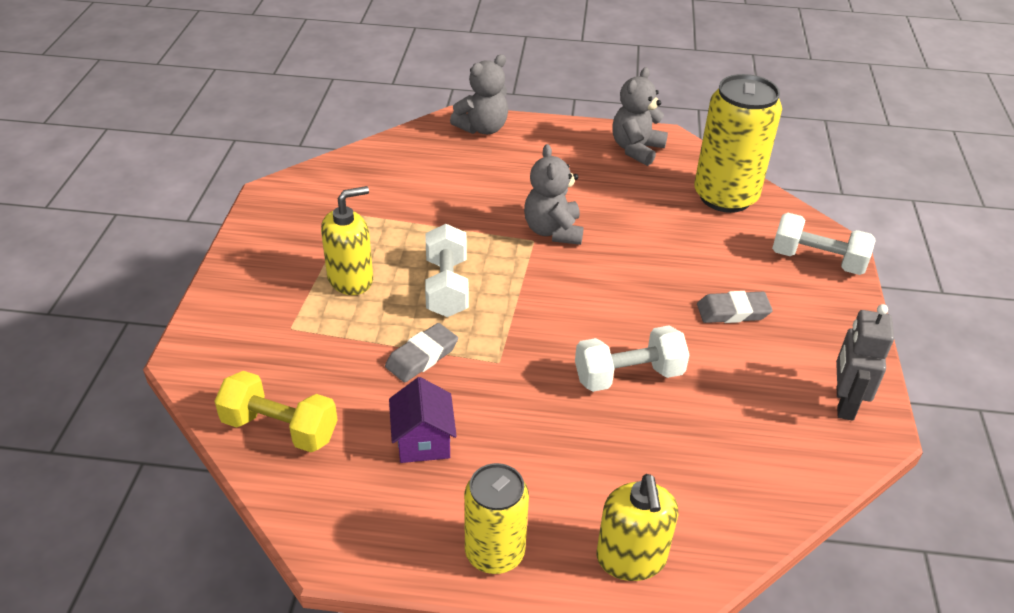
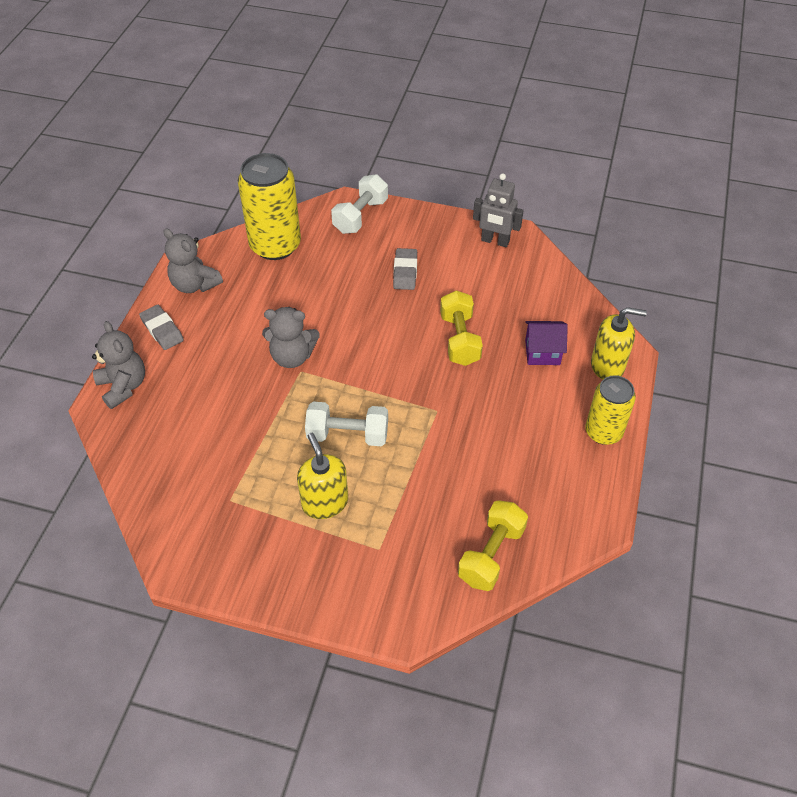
camera: 80 degrees left, 10 degrees up
grey eraser [385,323,458,383] -> grey eraser moved to [139,305,184,350]
purple house [389,377,457,463] -> purple house moved to [525,321,568,365]
white dumbbell [575,326,689,392] -> yellow dumbbell [440,290,483,366]

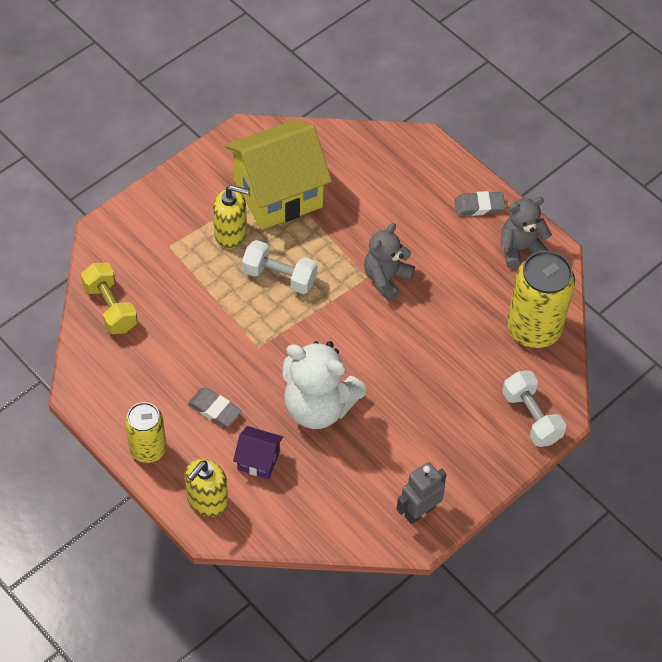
camera: 120 degrees right, 5 degrees up
grey teddy bear [92,321,145,409] -> none
white dumbbell [305,401,388,446] -> white dumbbell turned 75 degrees clockwise [242,240,317,294]
grey eraser [393,248,417,290] -> grey eraser moved to [188,387,242,427]
yellow dumbbell [440,290,483,366] -> white teddy bear [282,341,366,429]
purple house [525,321,568,365] -> purple house turned 75 degrees clockwise [233,426,283,479]
none -> yellow house [225,120,332,230]

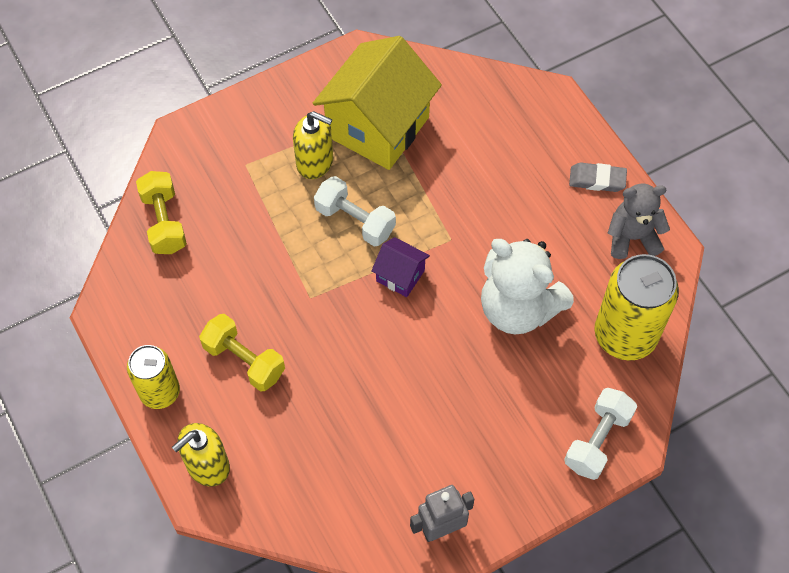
camera: 15 degrees right, 5 degrees up
grey eraser [188,387,242,427] -> yellow dumbbell [199,314,285,392]
yellow house [225,120,332,230] -> yellow house turned 45 degrees counterclockwise [313,36,442,170]
purple house [233,426,283,479] -> purple house moved to [371,237,430,297]
white teddy bear [282,341,366,429] -> white teddy bear moved to [481,239,574,334]
grey teddy bear [364,223,415,301] -> none
white dumbbell [502,371,566,447] -> white dumbbell turned 45 degrees clockwise [564,388,637,480]

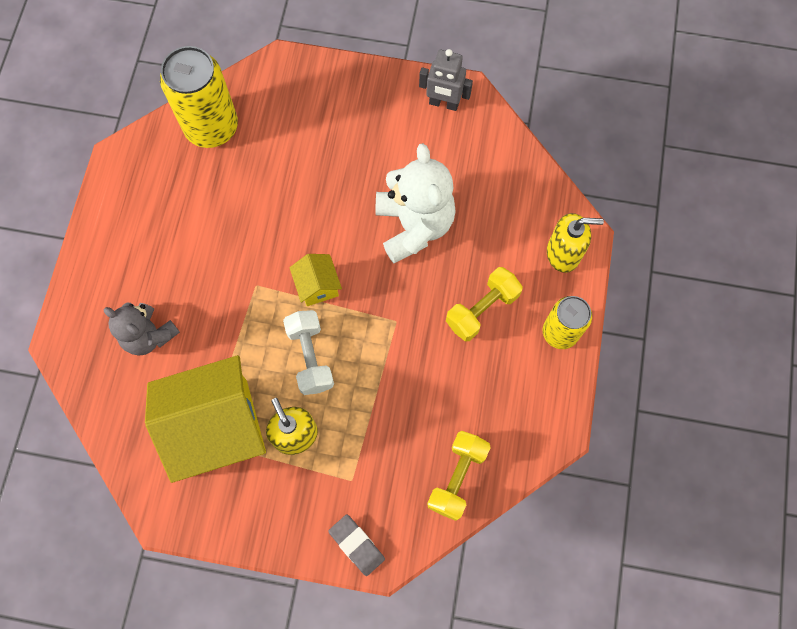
camera: 140 degrees left, 10 degrees up
yellow dumbbell [199,314,285,392] -> yellow dumbbell turned 60 degrees clockwise [446,267,523,341]
purple house [371,237,430,297] -> yellow house [289,254,342,306]
white teddy bear [481,239,574,334] -> white teddy bear moved to [375,143,456,263]
white dumbbell [564,388,637,480] -> none
grey eraser [569,163,627,192] -> grey eraser moved to [328,514,385,576]
grey teddy bear [608,183,670,259] -> grey teddy bear moved to [103,302,180,356]

